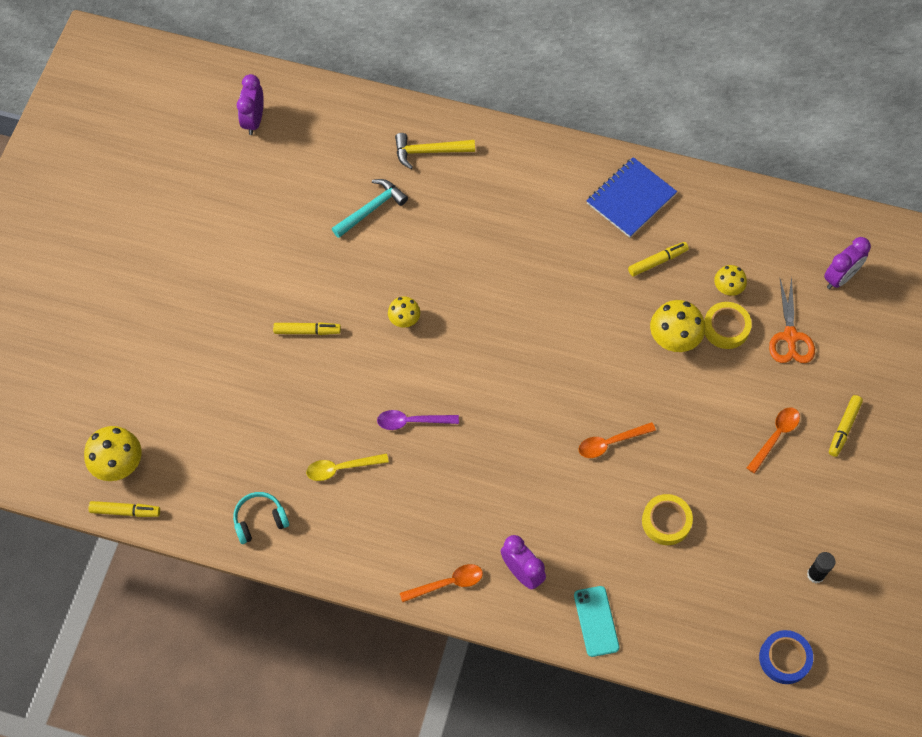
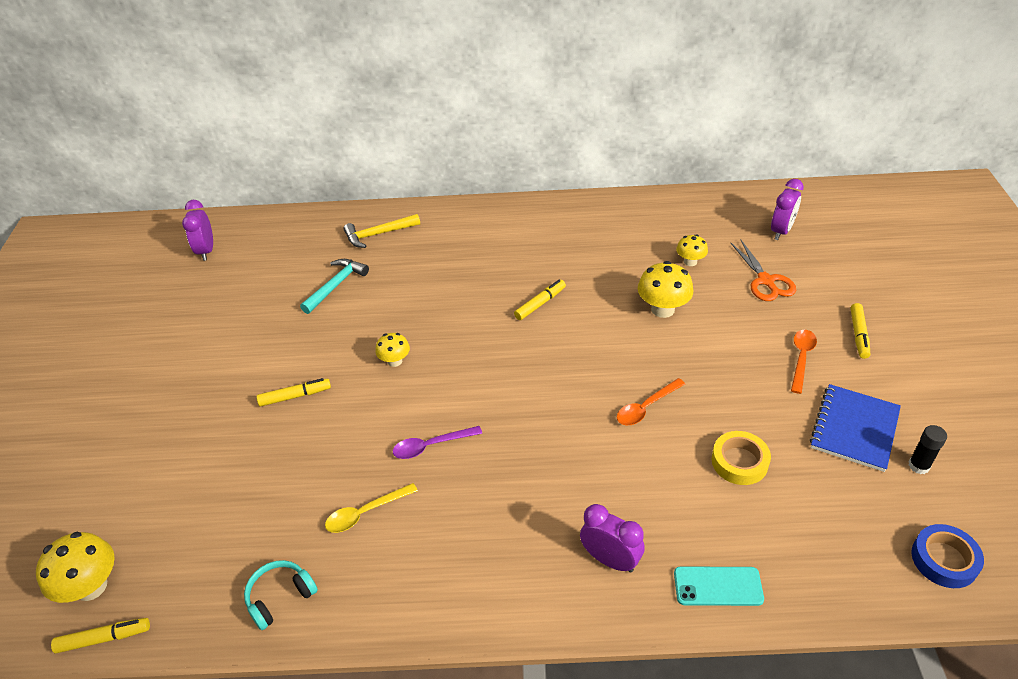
camera: 15 degrees left, 20 degrees down
orange spoon [400,564,483,602] -> none
turquoise phone [574,586,619,657] -> turquoise phone turned 60 degrees counterclockwise [674,567,764,606]
blue notebook [587,157,677,238] -> blue notebook moved to [810,384,901,472]
yellow marker [628,242,689,276] -> yellow marker moved to [514,280,566,320]
yellow tape [704,302,752,349] -> none

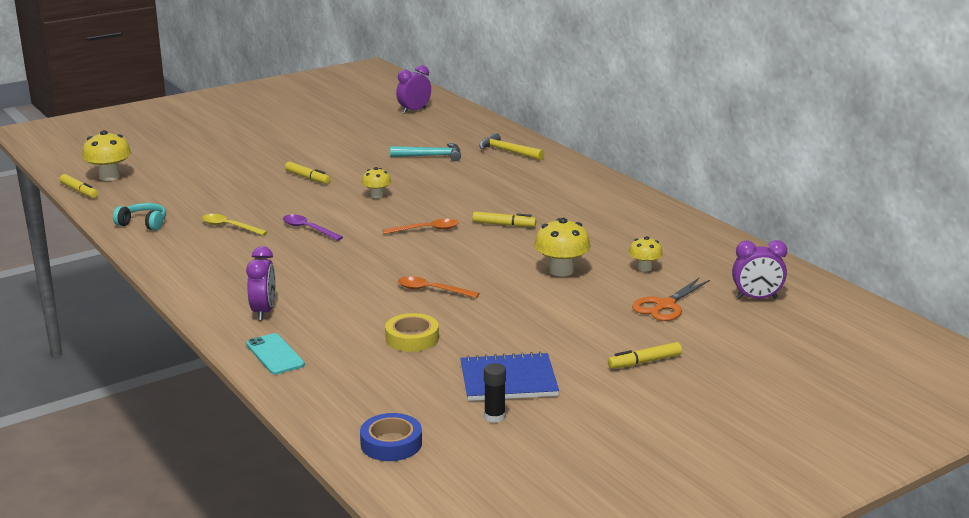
camera: 55 degrees right, 20 degrees down
orange spoon [791,330,817,394] -> orange spoon moved to [382,219,459,234]

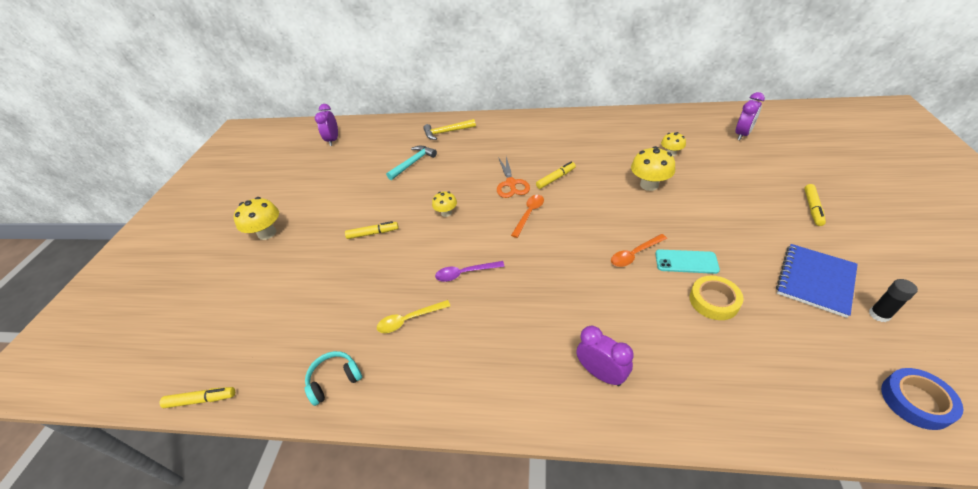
camera: 45 degrees left, 20 degrees up
yellow mushroom [82,130,131,181] -> yellow mushroom moved to [234,197,279,240]
turquoise phone [246,333,305,375] -> turquoise phone moved to [655,249,720,274]
orange scissors [632,278,710,321] -> orange scissors moved to [497,157,530,198]

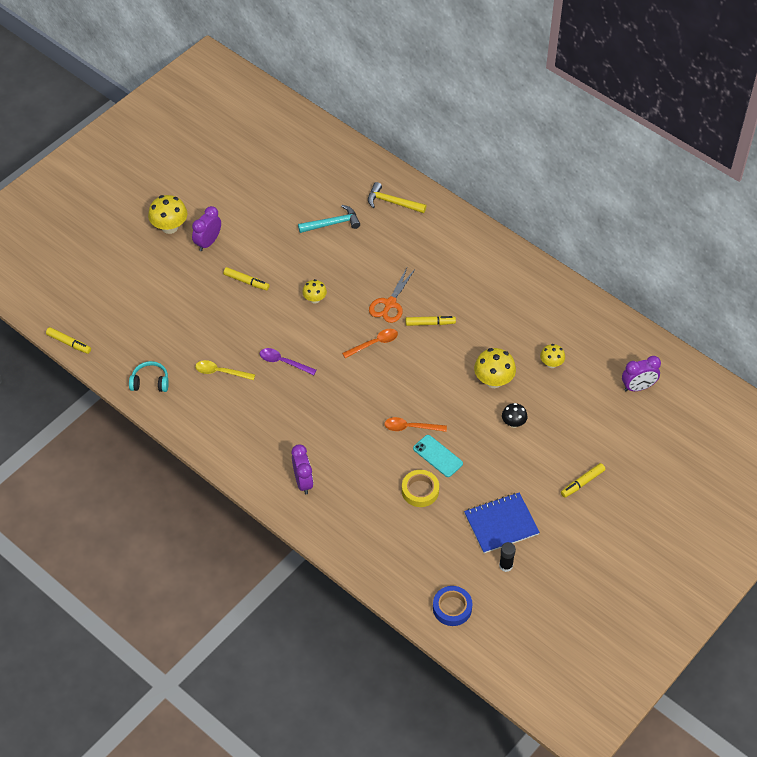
camera: 30 degrees right, 10 degrees up
purple clock [315,104,338,146] -> purple clock moved to [192,206,221,251]
none -> black mushroom [502,403,527,428]

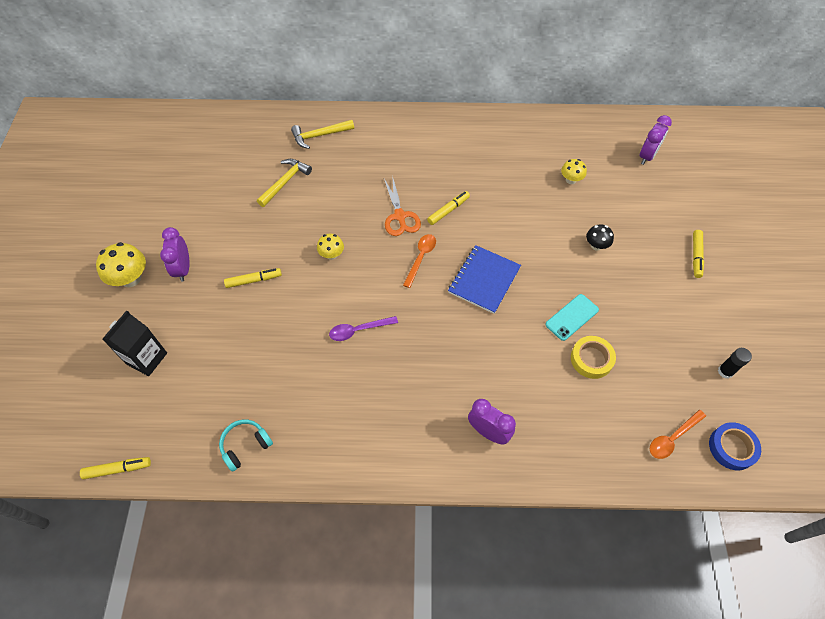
camera: 40 degrees left, 5 degrees up
yellow spoon [195,360,255,380] -> none
turquoise hammer [298,205,360,233] -> yellow hammer [257,159,312,207]
orange spoon [384,417,447,432] -> orange spoon moved to [650,410,706,459]
turquoise phone [413,435,463,477] -> turquoise phone turned 45 degrees counterclockwise [545,294,599,341]
blue notebook [464,493,540,553] -> blue notebook moved to [448,245,521,314]
yellow mushroom [474,348,516,388] -> none
none -> black carton [102,310,167,376]

